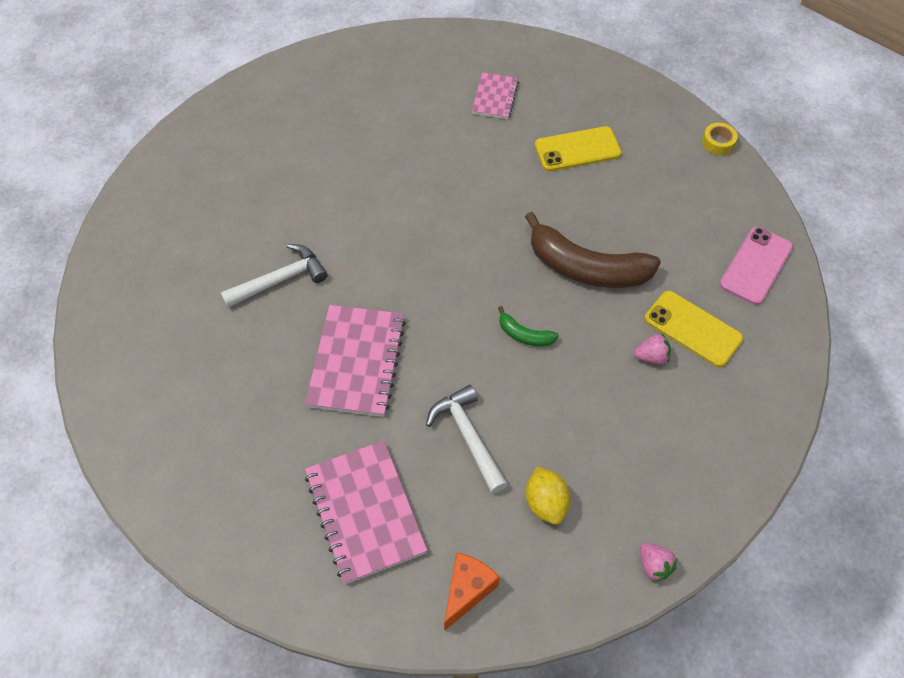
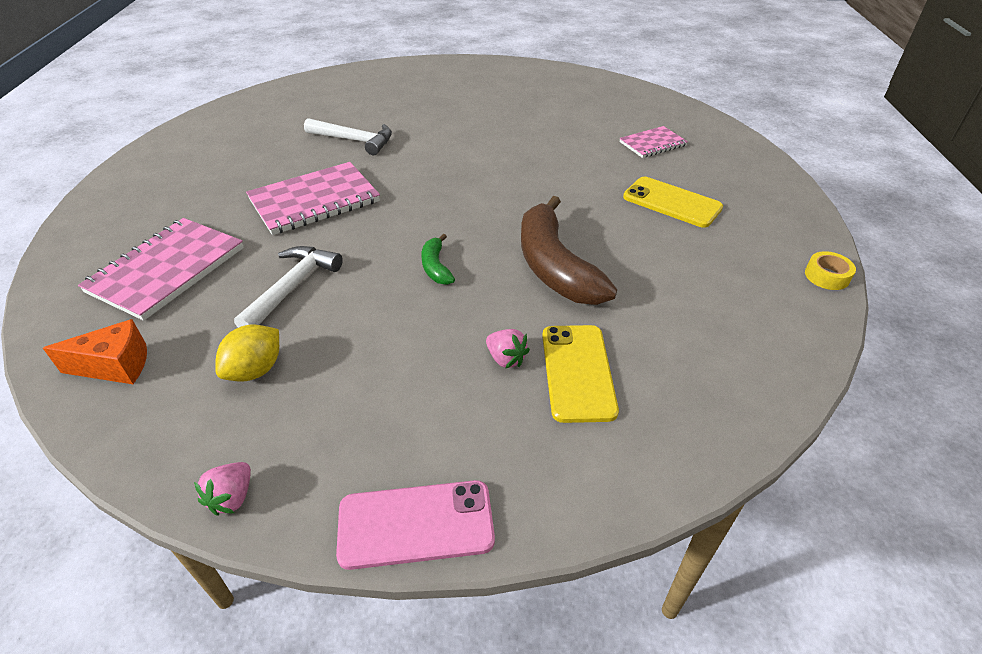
camera: 50 degrees right, 15 degrees down
pink phone [720,227,793,305] -> pink phone moved to [336,480,495,570]

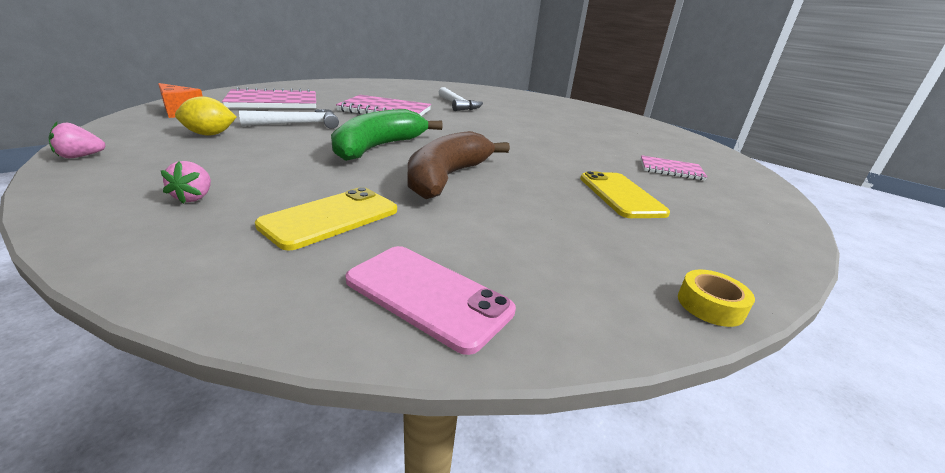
camera: 40 degrees right, 15 degrees down
pink phone [336,480,495,570] -> pink phone moved to [345,246,516,355]
green banana [421,234,455,285] -> green banana [331,109,443,161], size x2.19
pink strawberry [486,329,530,369] -> pink strawberry moved to [161,161,211,204]

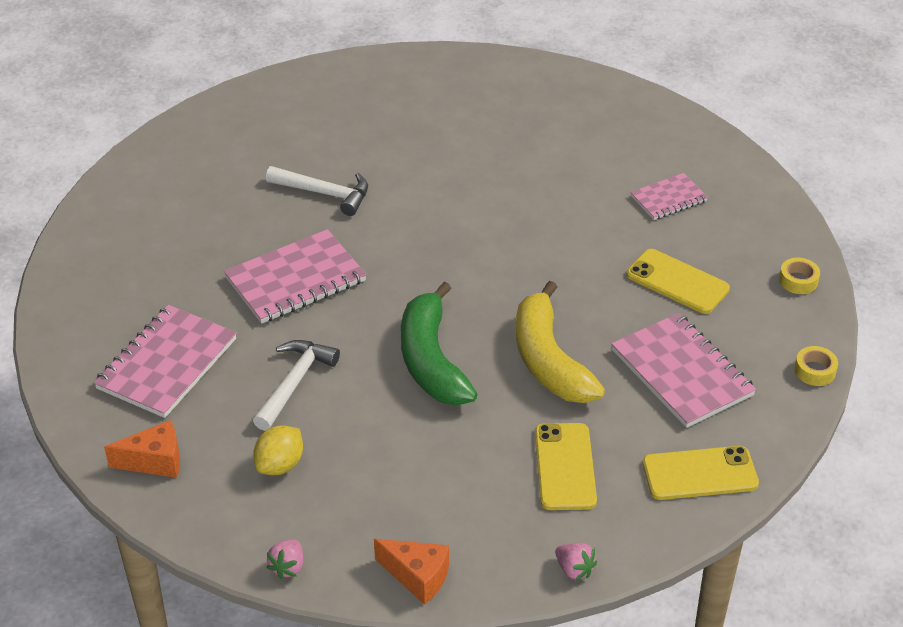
camera: 40 degrees left, 15 degrees up
pink strawberry [161,161,211,204] -> pink strawberry moved to [555,543,597,581]
pink phone [345,246,516,355] -> yellow phone [643,446,759,500]
brown banana [408,131,510,199] -> yellow banana [516,281,605,403]
none -> orange cheese [374,539,449,605]
none -> pink notebook [611,313,756,428]
none -> yellow tape [779,258,820,294]

